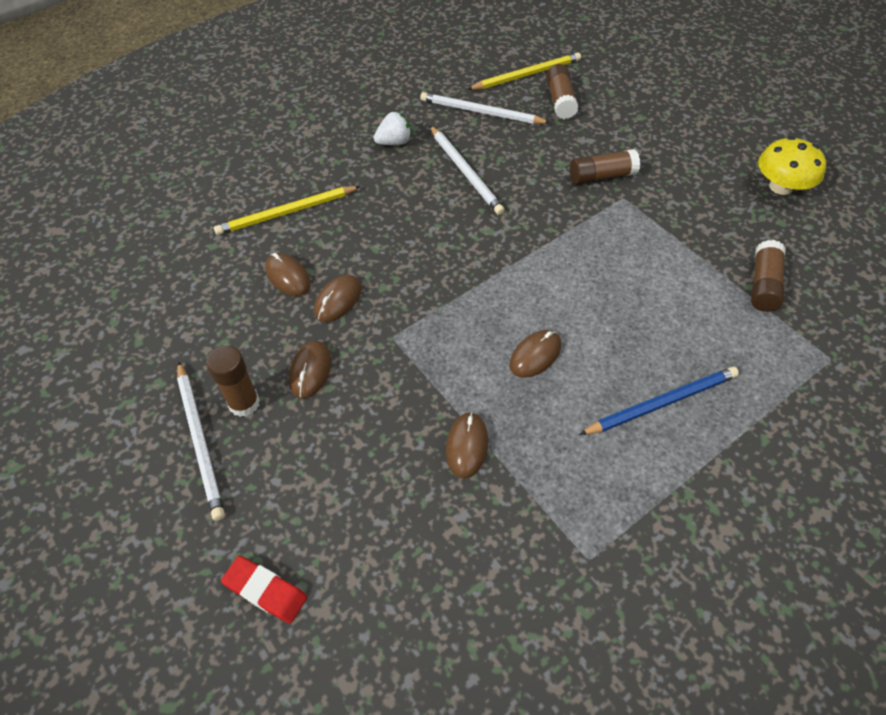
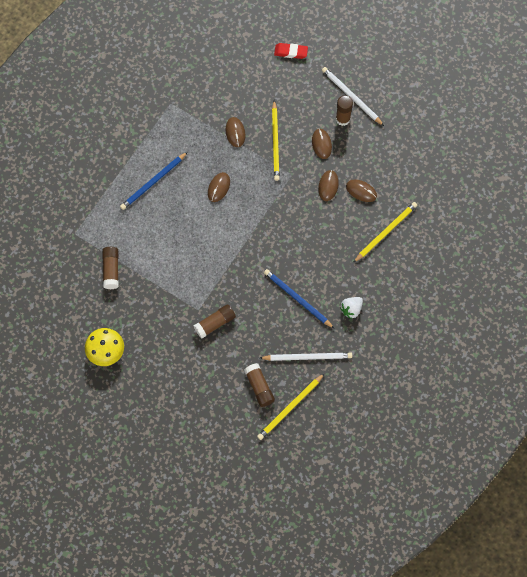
camera: 160 degrees right, 15 degrees up
white pencil [430,126,504,215] -> blue pencil [264,269,335,329]
none -> yellow pencil [272,100,280,181]

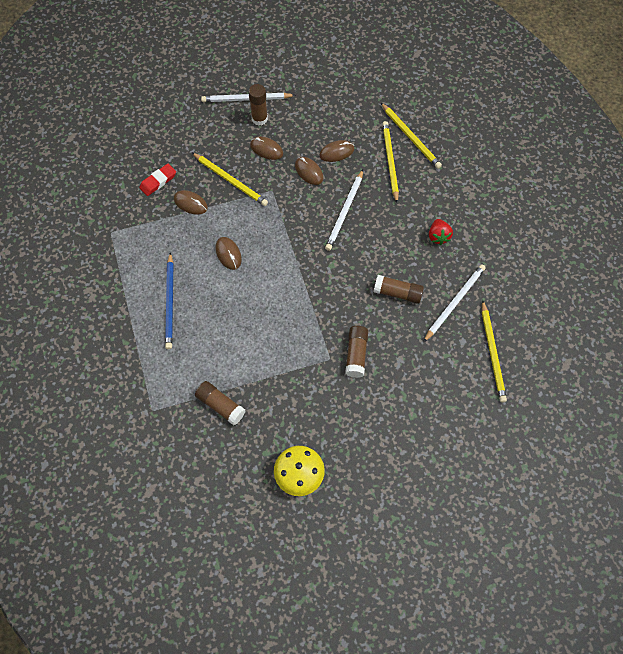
camera: 50 degrees left, 5 degrees down
brown glue stick [244,363,275,407] -> brown glue stick moved to [373,275,424,304]
blue pencil [264,269,335,329] -> none
red eraser [274,43,308,59] -> red eraser moved to [139,164,176,196]
white strawberry [340,297,363,319] -> red strawberry [429,219,453,245]
none -> white pencil [325,170,363,251]
none -> yellow pencil [381,103,442,169]

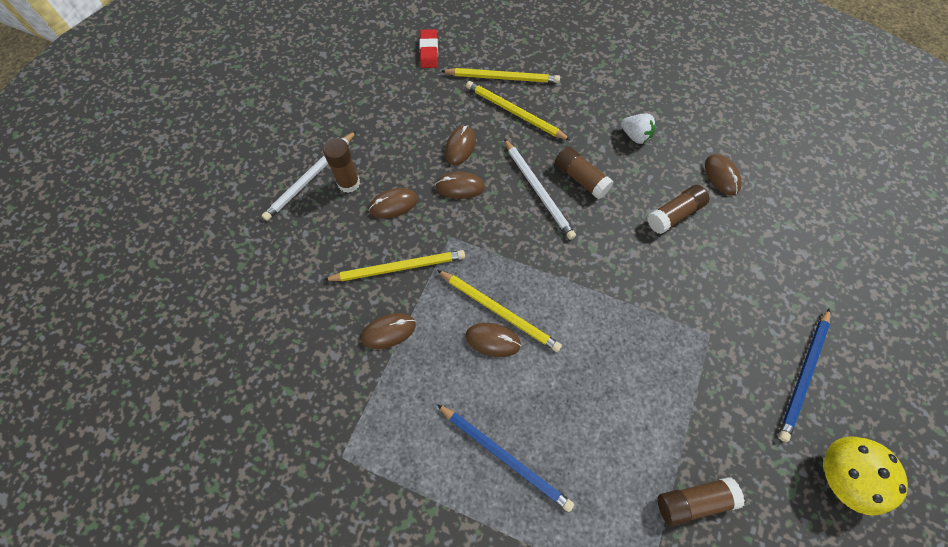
camera: 50 degrees left, 0 degrees up
red eraser [139,164,176,196] -> red eraser moved to [420,29,438,68]
brown glue stick [345,326,368,378] -> brown glue stick moved to [555,146,614,199]
white pencil [423,264,486,342] -> brown mouse [705,154,742,196]
red strawberry [429,219,453,245] -> white strawberry [621,114,656,144]
yellow pencil [482,300,507,402] -> yellow pencil moved to [437,270,562,352]
none -> blue pencil [778,308,830,442]

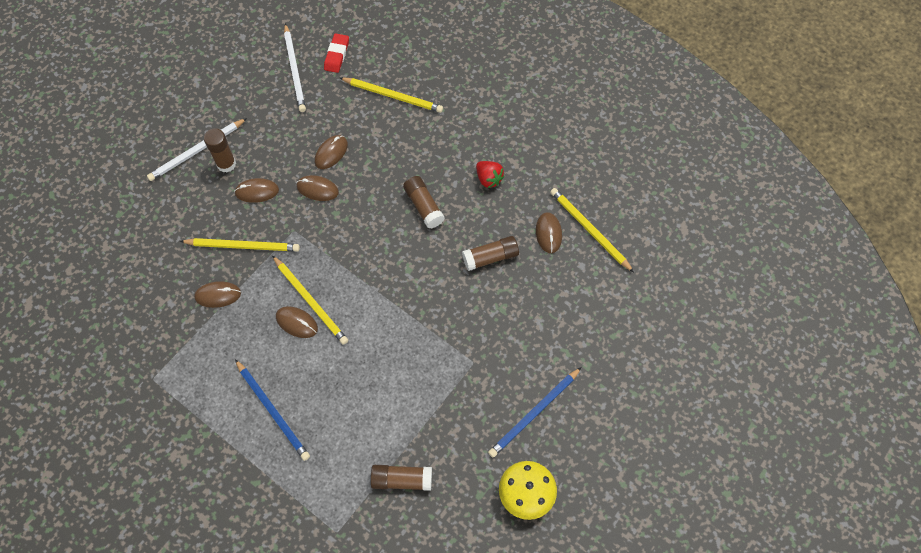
camera: 15 degrees right, 0 degrees up
yellow pencil [466,81,571,141] -> yellow pencil moved to [550,188,634,272]
white pencil [504,139,576,240] -> white pencil moved to [284,23,306,112]
white strawberry [621,114,656,144] -> red strawberry [476,161,504,188]

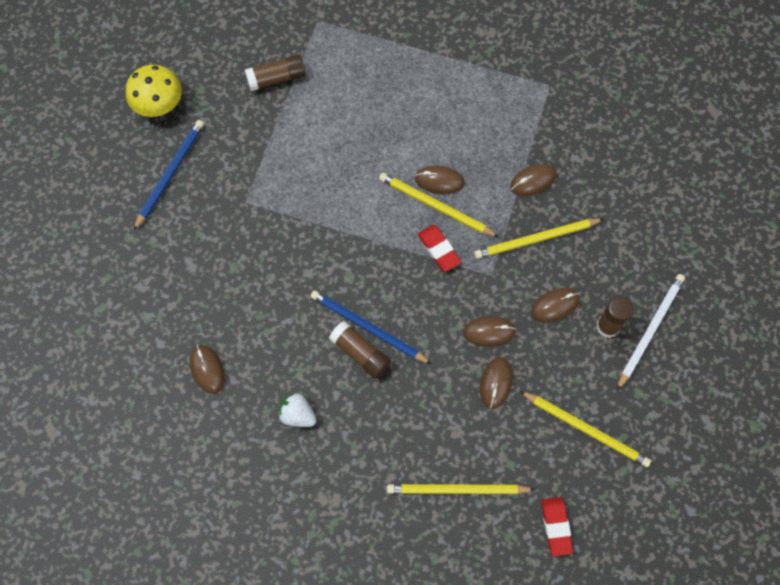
camera: 160 degrees right, 5 degrees up
blue pencil [235,359,310,461] -> blue pencil moved to [310,290,432,364]
white pencil [284,23,306,112] -> none
brown glue stick [462,236,519,271] -> none
red strawberry [476,161,504,188] -> white strawberry [278,393,316,427]
yellow pencil [550,188,634,272] -> yellow pencil moved to [520,391,651,467]
none -> red eraser [418,225,461,272]

